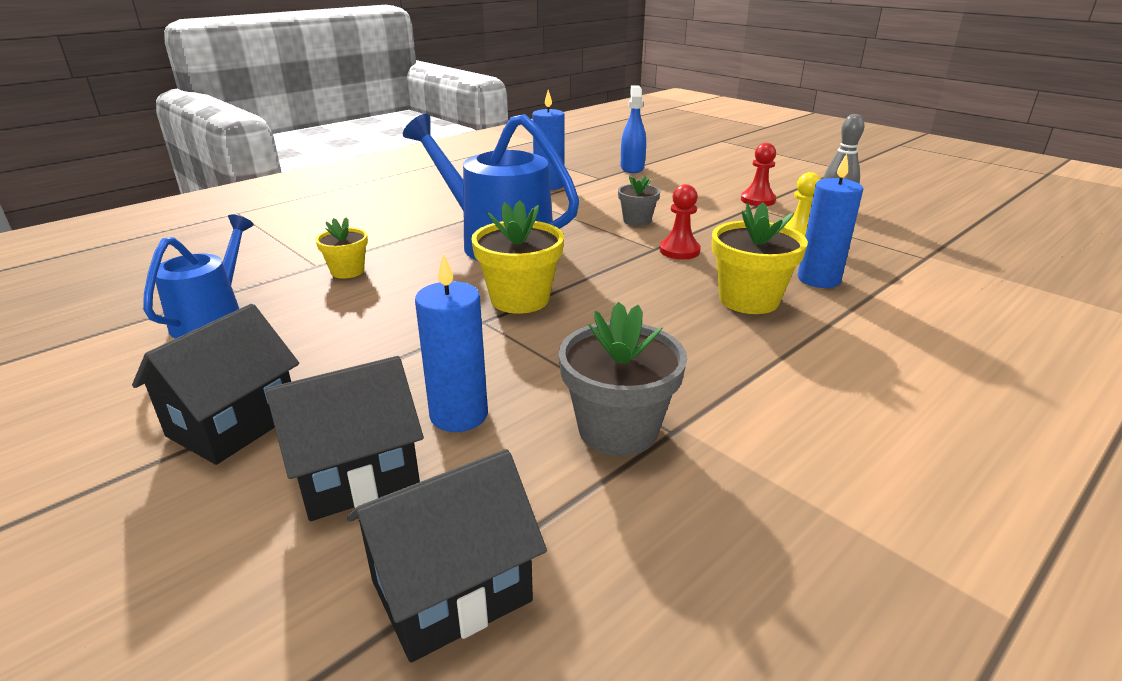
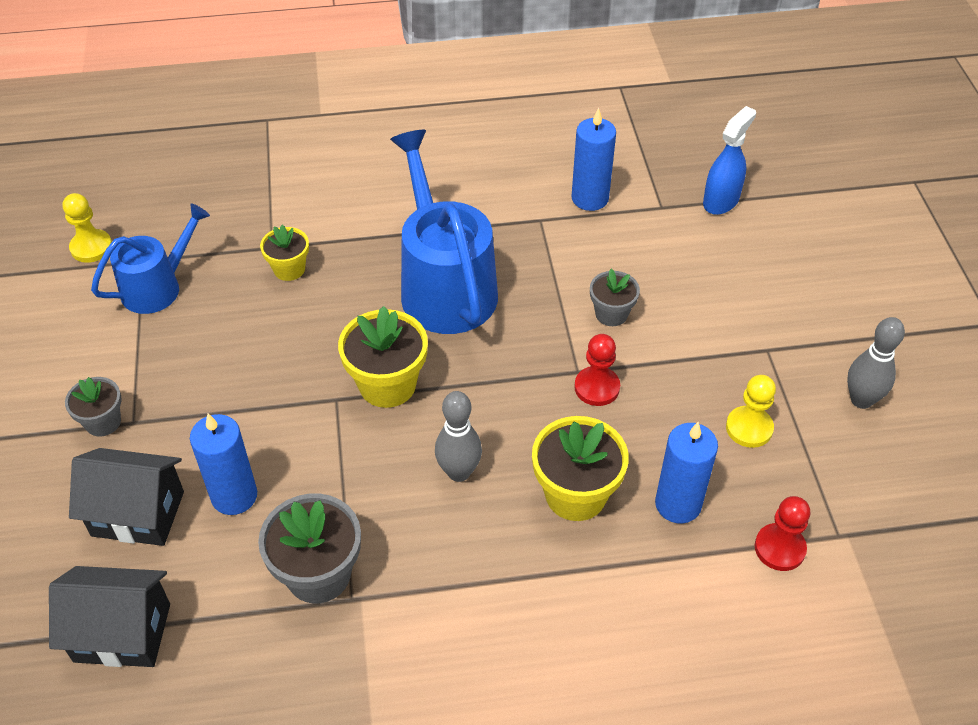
camera: 35 degrees right, 20 degrees up
black house [132,304,299,465] -> grey flower pot [65,377,122,436]
red pawn [741,143,776,206] -> red pawn moved to [755,496,810,571]
none -> yellow pawn [63,193,112,263]
none -> grey bowling pin [435,391,482,482]

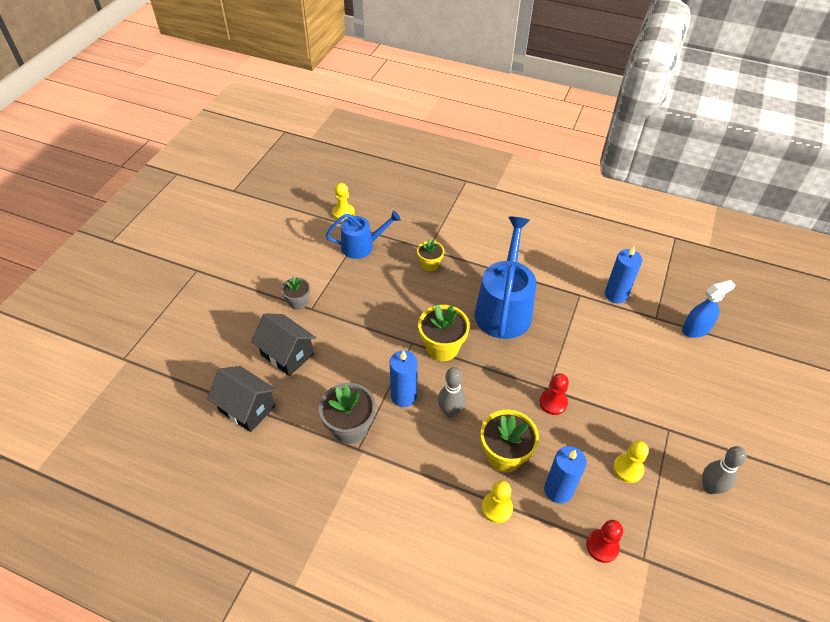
camera: 30 degrees right, 0 degrees up
blue candle [190,413,257,515] -> blue candle moved to [390,350,418,407]
grey flower pot [590,269,640,326] -> none
none -> yellow pawn [482,480,513,523]

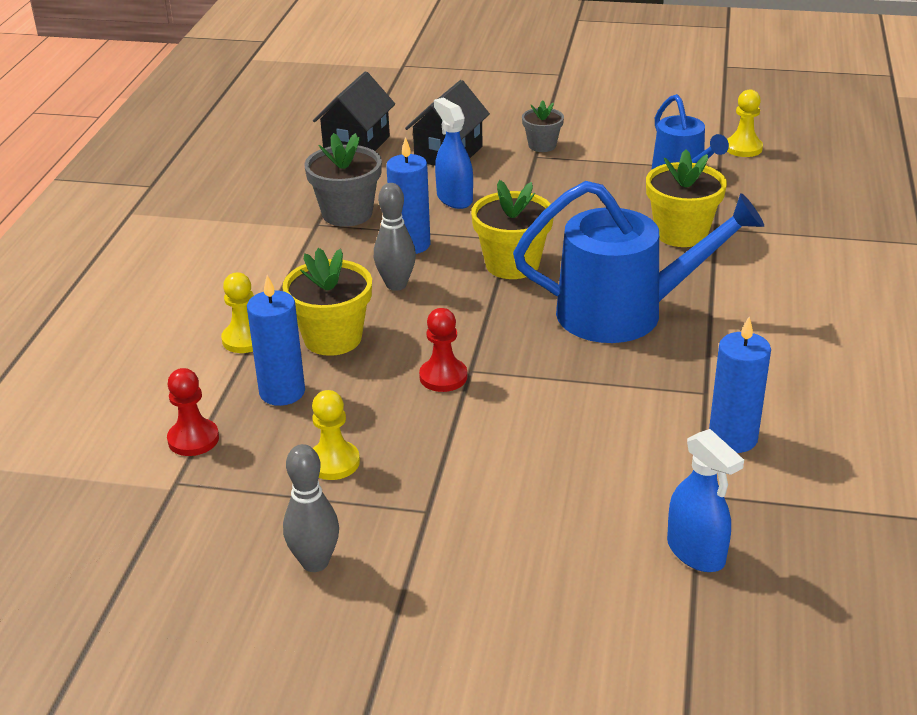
camera: 80 degrees right, 15 degrees down
yellow flower pot [417,240,444,271] -> yellow flower pot [646,149,727,247], size x1.67
none -> blue spray bottle [434,98,473,209]

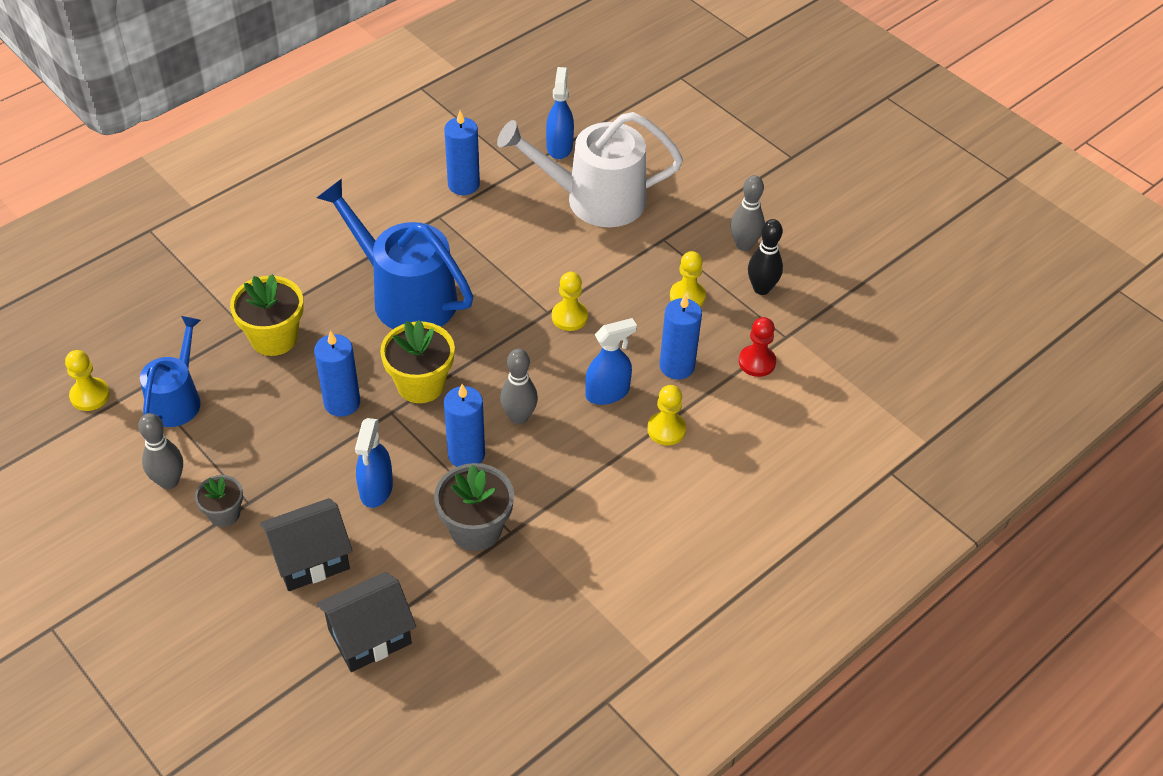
camera: 145 degrees left, 15 degrees up
yellow flower pot [283,248,372,356] -> blue spray bottle [585,318,637,405]
red pawn [419,308,467,392] -> yellow pawn [552,272,588,331]
none -> grey bowling pin [138,413,183,489]
none -> blue candle [314,331,360,417]
none -> white watering can [497,112,683,227]
none -> black bowling pin [748,219,783,295]

